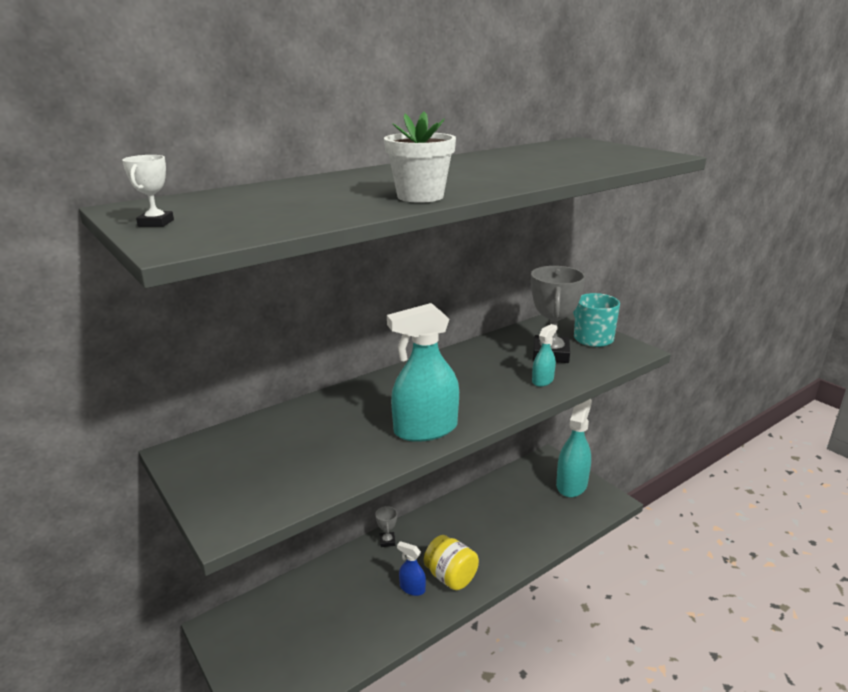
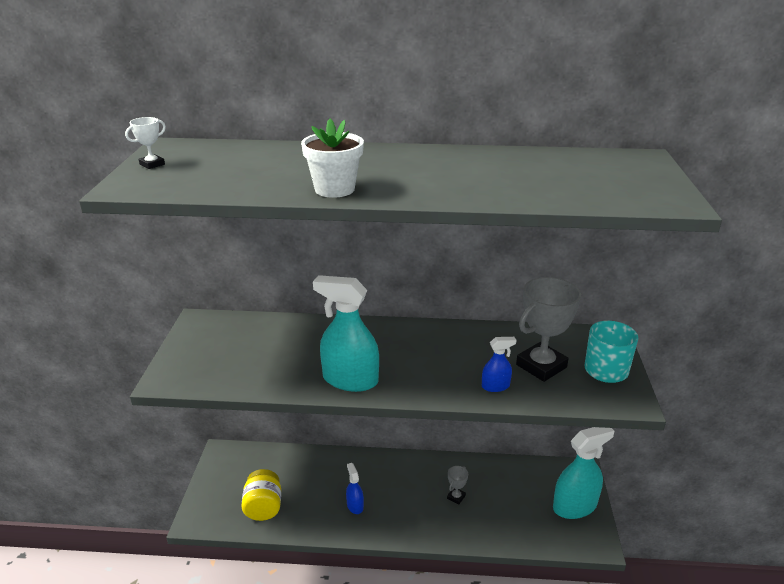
camera: 40 degrees right, 5 degrees up
grey trophy [375,506,397,547] -> grey trophy moved to [447,466,468,504]
yellow jar [424,535,479,590] -> yellow jar moved to [241,469,281,521]
turquoise spray bottle [532,324,557,387] -> blue spray bottle [482,337,516,392]

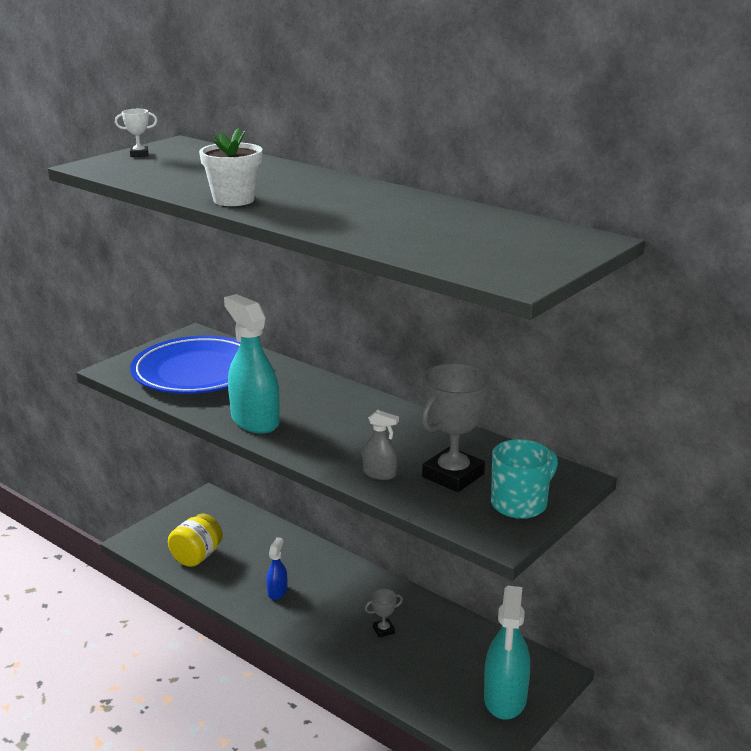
camera: 35 degrees right, 5 degrees down
blue spray bottle [482,337,516,392] -> grey spray bottle [363,410,399,480]
grey trophy [516,277,581,382] -> grey trophy turned 45 degrees counterclockwise [421,363,492,492]
turquoise spray bottle [553,427,614,519] -> turquoise spray bottle turned 90 degrees clockwise [484,586,530,720]
none -> blue plate [130,336,241,394]

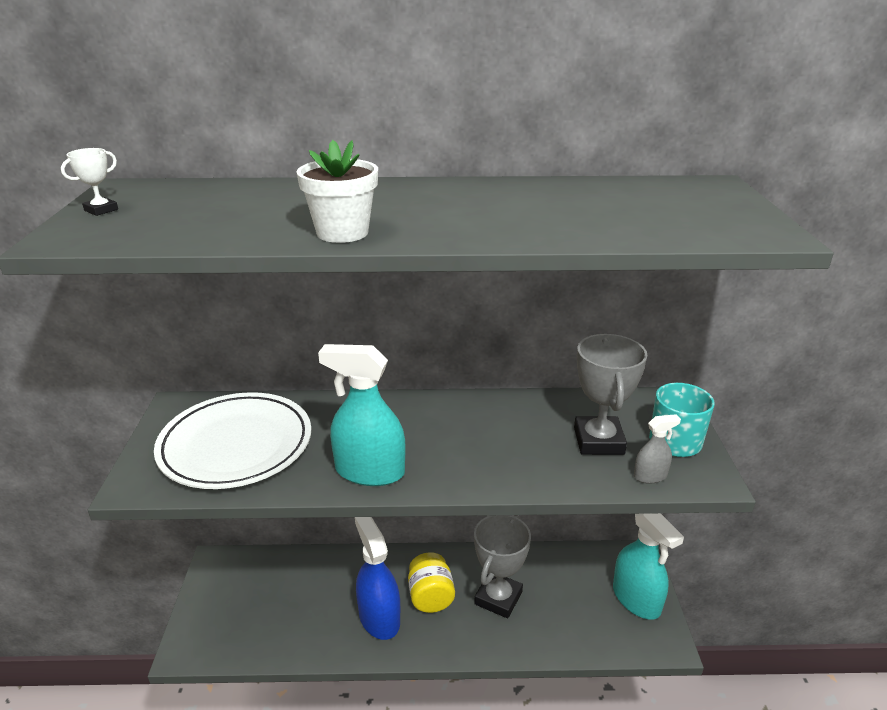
camera: 40 degrees left, 5 degrees up
blue plate [130,336,241,394] -> white plate [154,392,311,489]
yellow jar [168,514,223,567] -> yellow jar moved to [408,552,455,613]
blue spray bottle [266,537,287,600] -> blue spray bottle [355,517,400,640], size x2.02
grey spray bottle [363,410,399,480] -> grey spray bottle moved to [634,414,681,484]
grey trophy [365,589,403,638] -> grey trophy [474,515,531,618], size x2.24

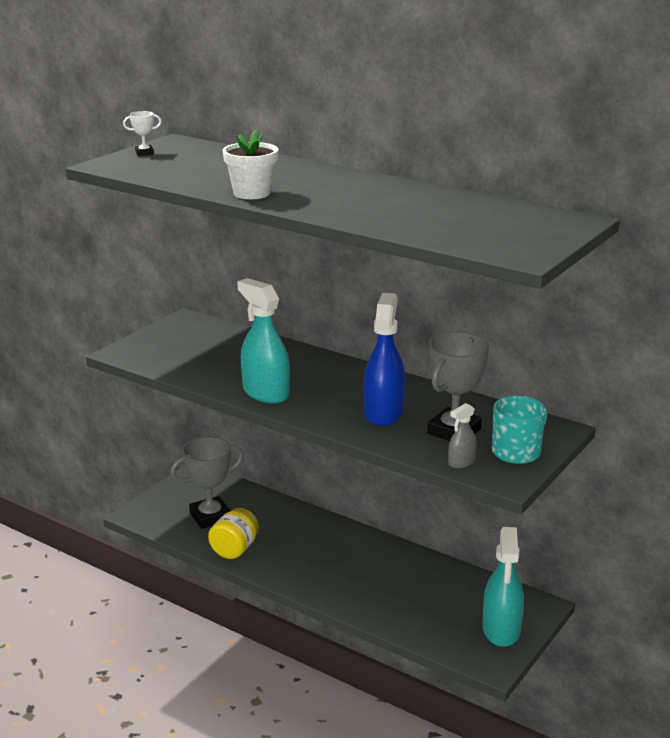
camera: 35 degrees right, 5 degrees down
white plate [154,392,311,489] -> none
blue spray bottle [355,517,400,640] -> blue spray bottle moved to [364,293,405,426]
yellow jar [408,552,455,613] -> yellow jar moved to [208,508,259,559]
grey trophy [474,515,531,618] -> grey trophy moved to [170,437,244,529]
grey spray bottle [634,414,681,484] -> grey spray bottle turned 120 degrees clockwise [448,403,477,468]

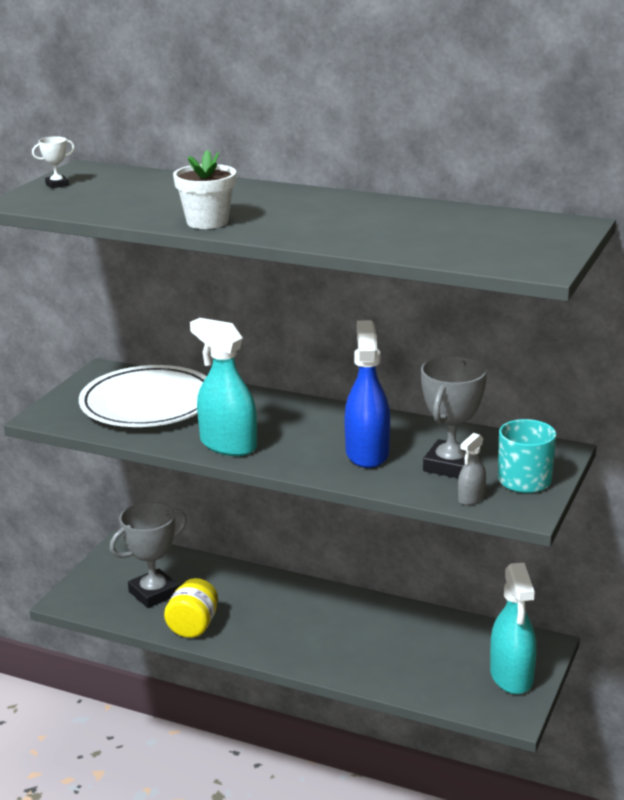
camera: 10 degrees left, 0 degrees up
none -> white plate [79,365,207,427]

